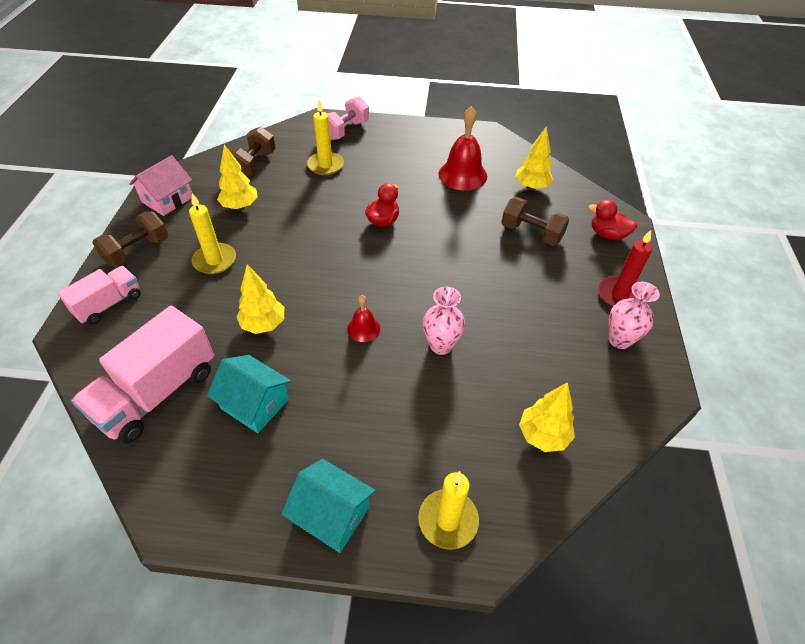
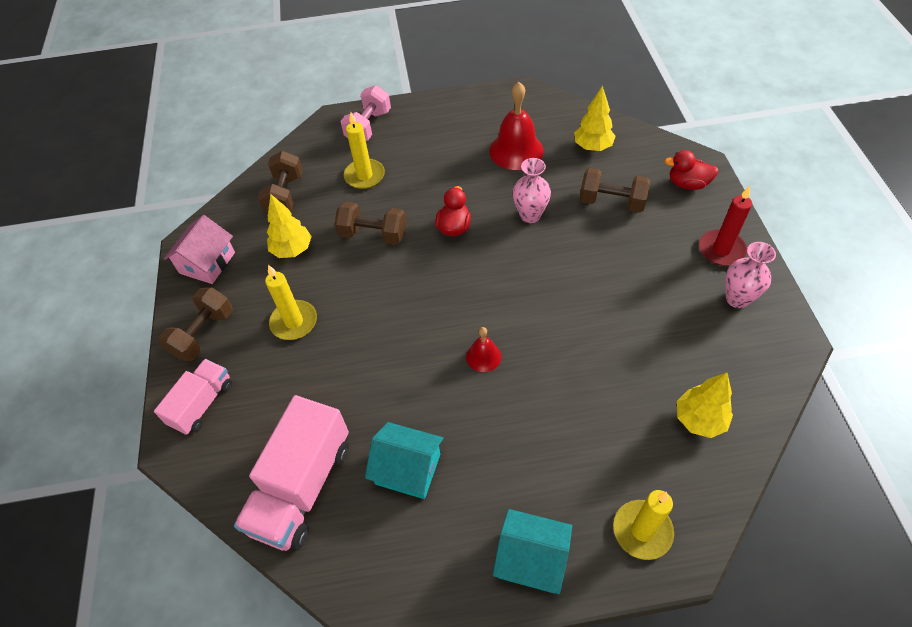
camera: 10 degrees left, 5 degrees up
yellow tree [236,264,284,334] -> none
pink vase [423,287,465,355] -> pink vase moved to [513,158,551,223]
none -> brown dumbbell [335,202,407,245]

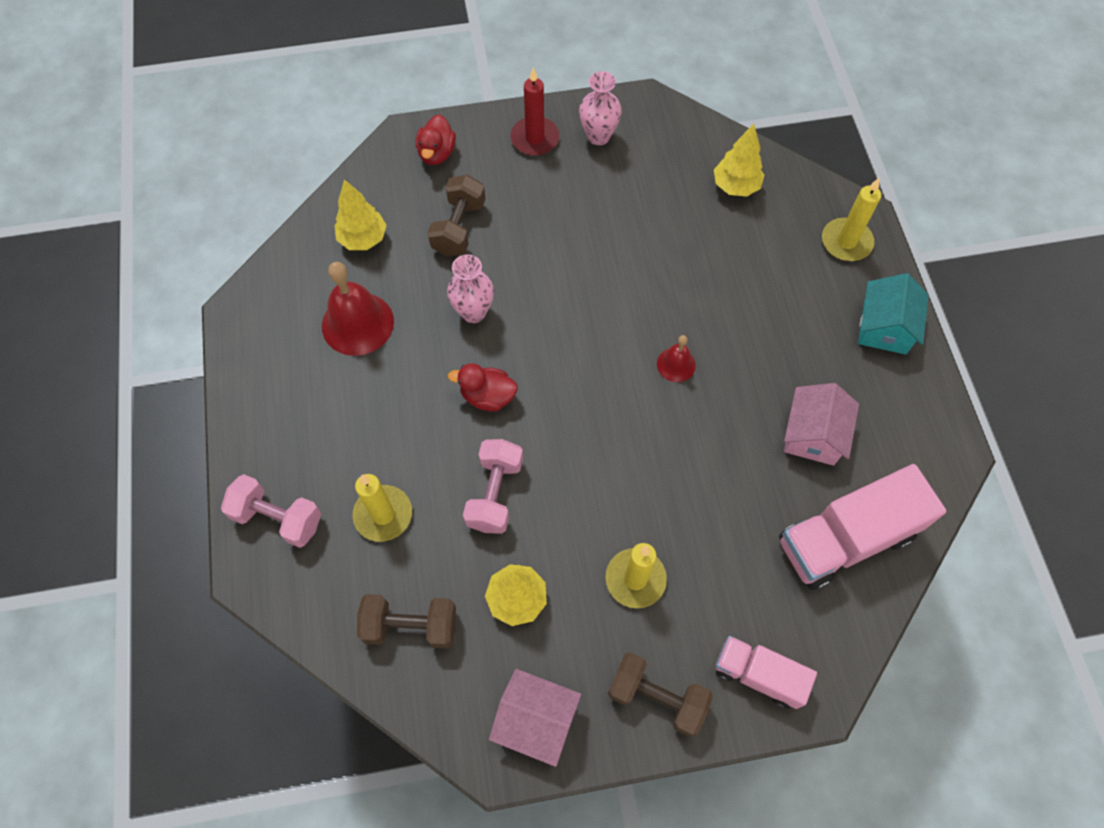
camera: 95 degrees left, 10 degrees up
pink truck [234,395,349,551] -> pink truck turned 135 degrees clockwise [779,464,946,590]
brown dumbbell [335,202,407,245] -> pink dumbbell [463,439,523,534]
turquoise house [365,422,443,499] -> pink house [784,383,859,466]

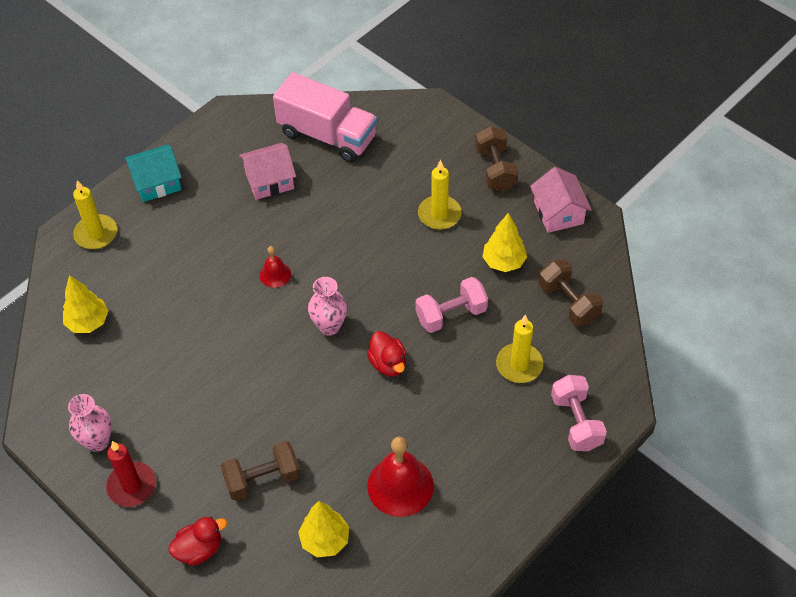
camera: 125 degrees left, 10 degrees down
pink vase [447,254,494,323] -> pink vase moved to [308,277,347,336]
pink truck [715,636,817,709] -> none

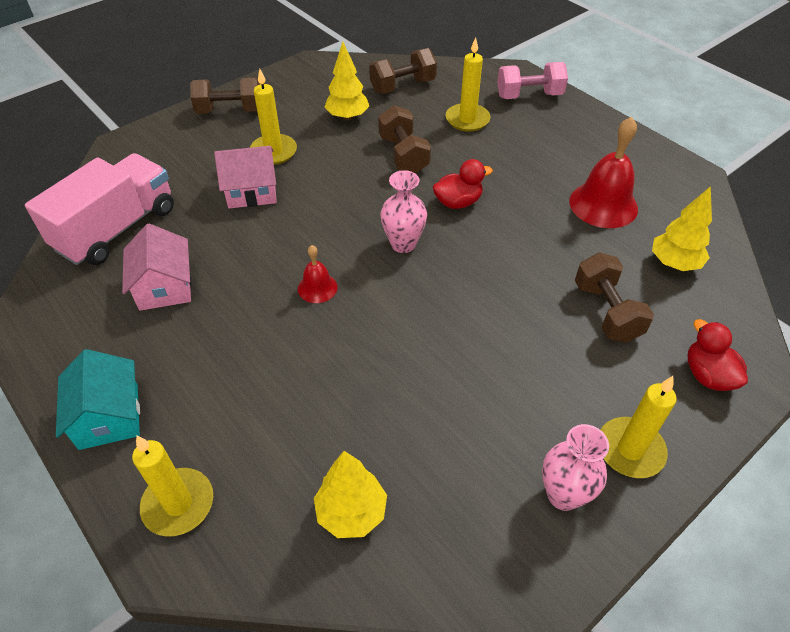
camera: 85 degrees left, 5 degrees down
red candle [106,441,156,507] -> yellow candle [601,376,677,478]
pink dumbbell [415,277,488,333] -> brown dumbbell [378,105,431,173]
pink house [530,167,592,233] -> pink house moved to [214,146,277,209]

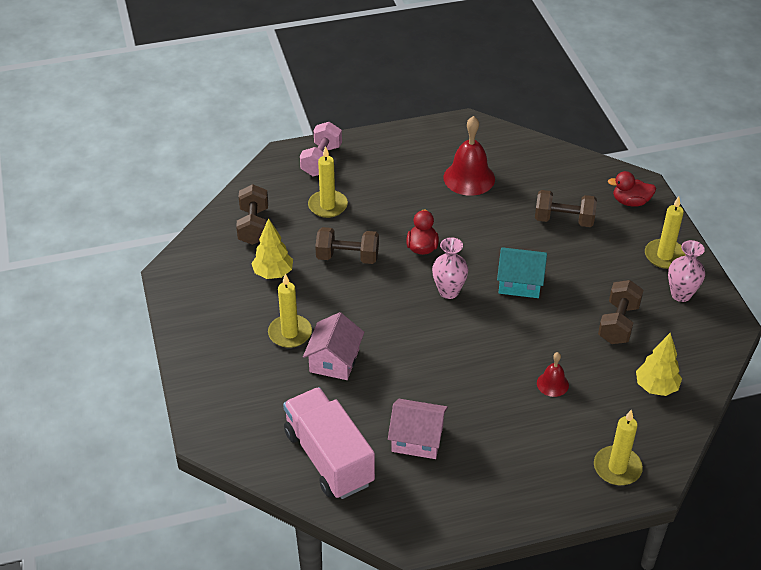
camera: 65 degrees left, 5 degrees down
turquoise house [56,349,140,450] -> turquoise house moved to [497,247,547,298]
brown dumbbell [190,77,260,114] -> brown dumbbell moved to [598,280,644,344]
red bell [298,245,338,303] -> red bell moved to [537,352,569,397]
yellow tree [652,186,712,271] -> none

